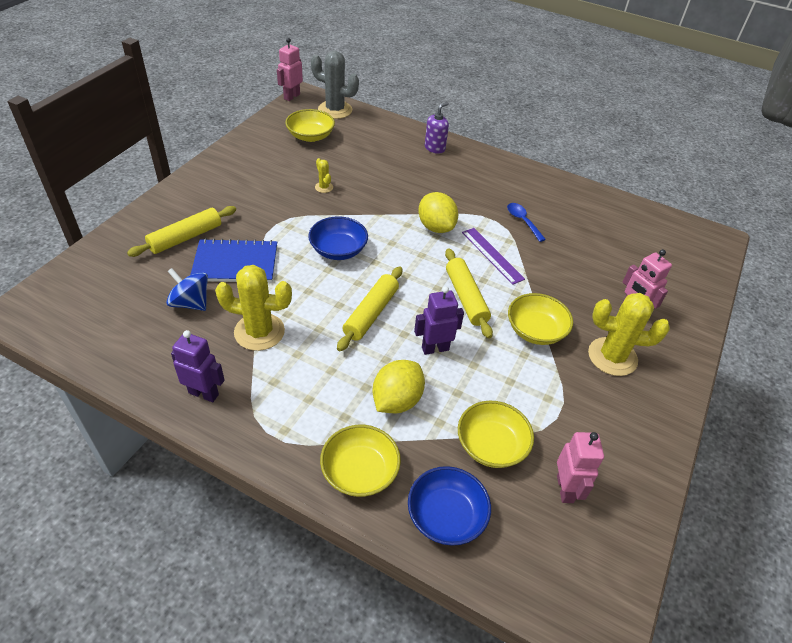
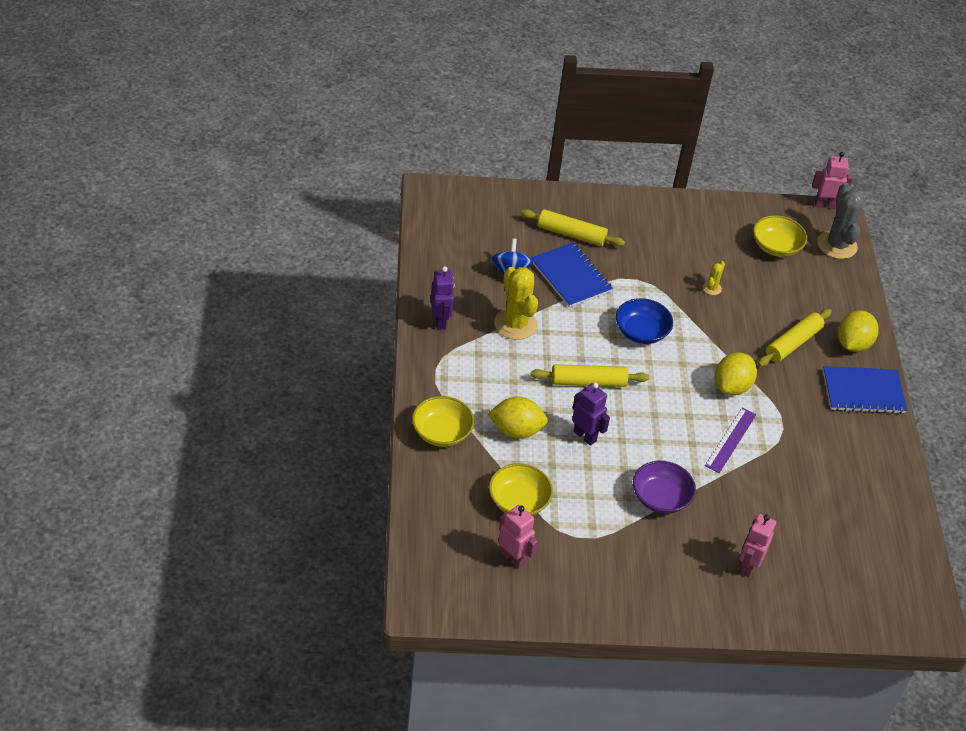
camera: 60 degrees right, 0 degrees up
blue bowl [408,466,491,546] -> none
purple soap dispenser [425,102,449,154] -> yellow lemon [838,310,878,352]
yellow rolling pin [445,248,493,339] -> yellow rolling pin moved to [758,309,832,367]
blue spoon [507,203,546,242] -> none
yellow bowl [508,293,573,345] -> purple bowl [633,461,696,514]
pink robot [557,432,604,503] -> pink robot turned 105 degrees counterclockwise [498,505,538,569]
yellow cactus [588,293,670,376] -> none
none -> blue notebook [823,366,907,414]

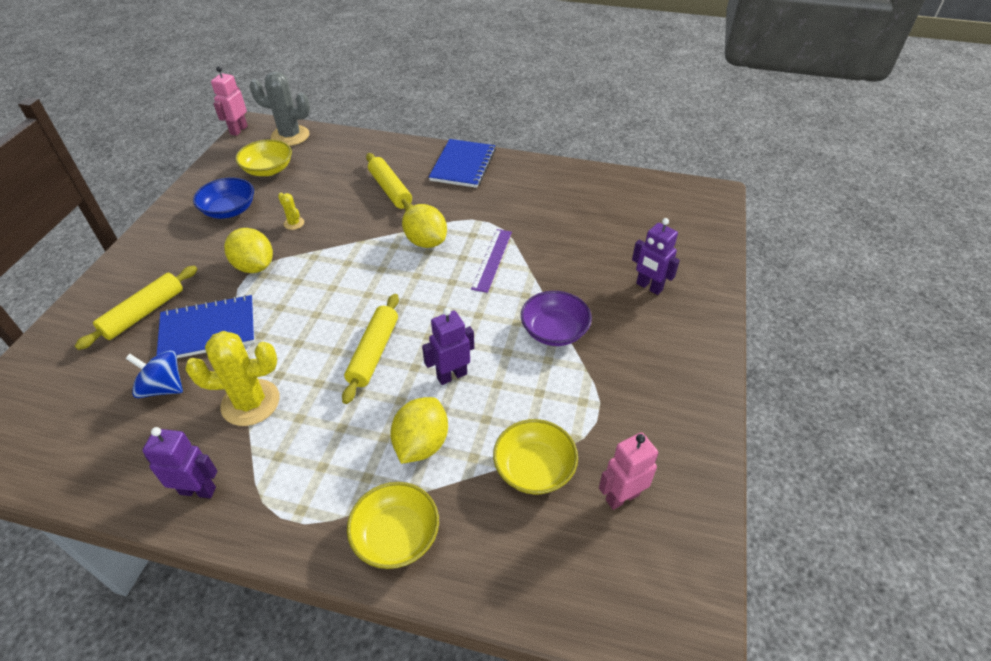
camera: 70 degrees left, 0 degrees up
blue bowl [616,298,673,344] -> blue bowl moved to [193,177,254,219]
purple ruler [705,408,757,473] -> purple ruler turned 60 degrees clockwise [471,229,512,293]
pink robot [739,514,776,577] -> purple robot [632,218,680,295]
yellow lemon [838,310,878,352] -> yellow lemon moved to [224,228,273,273]

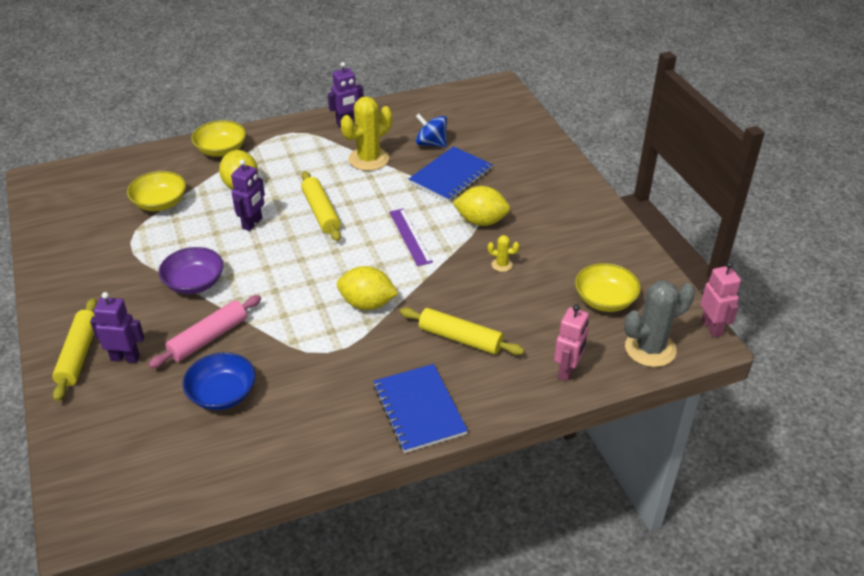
camera: 145 degrees right, 5 degrees down
yellow rolling pin [75,266,197,350] -> yellow rolling pin moved to [52,298,97,401]
blue spinning top [125,350,183,398] -> blue spinning top turned 135 degrees counterclockwise [415,113,447,147]
blue bowl [193,177,254,219] -> blue bowl moved to [183,352,256,410]
purple ruler [471,229,512,293] -> purple ruler moved to [389,208,433,266]
pink robot [599,432,659,510] -> pink robot moved to [554,305,589,381]
none -> pink rolling pin [148,295,261,368]

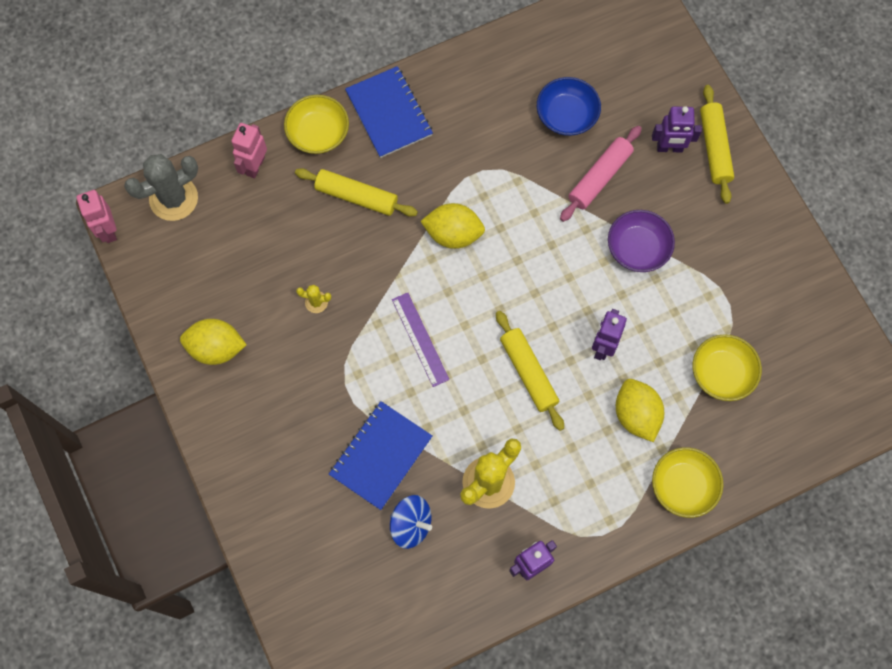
camera: 175 degrees right, 30 degrees up
yellow lemon [453,186,510,226] -> yellow lemon moved to [180,319,247,365]
yellow bowl [575,263,641,312] -> yellow bowl moved to [284,95,349,154]

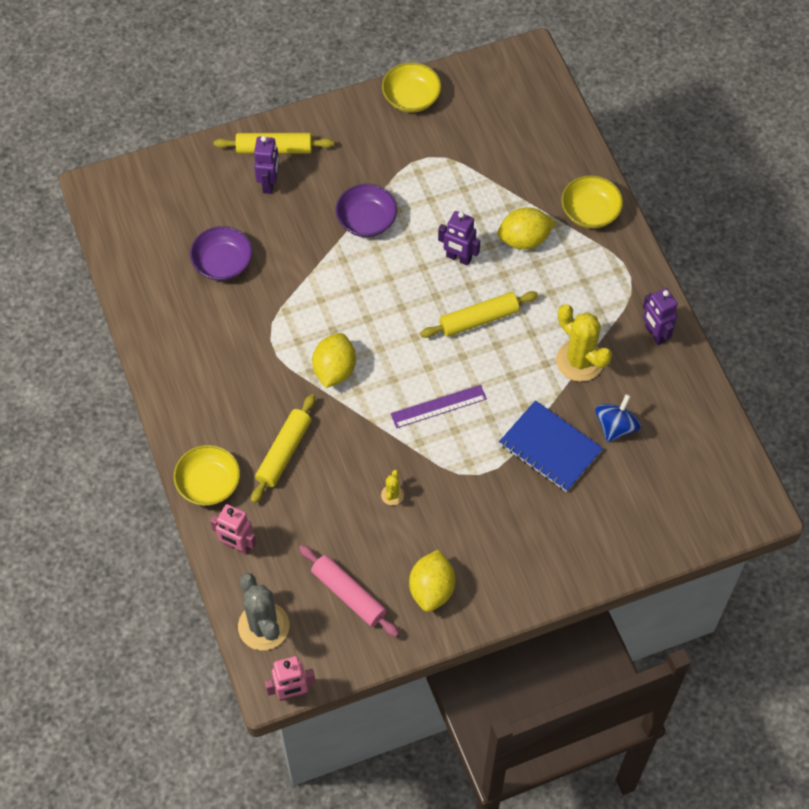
camera: 85 degrees left, 10 degrees down
blue notebook [345,66,433,158] -> none
blue bowl [537,77,601,136] -> purple bowl [190,226,253,281]
pink rolling pin [560,126,642,222] -> pink rolling pin moved to [299,545,399,637]
yellow bowl [693,334,762,401] -> yellow bowl moved to [382,62,441,113]

